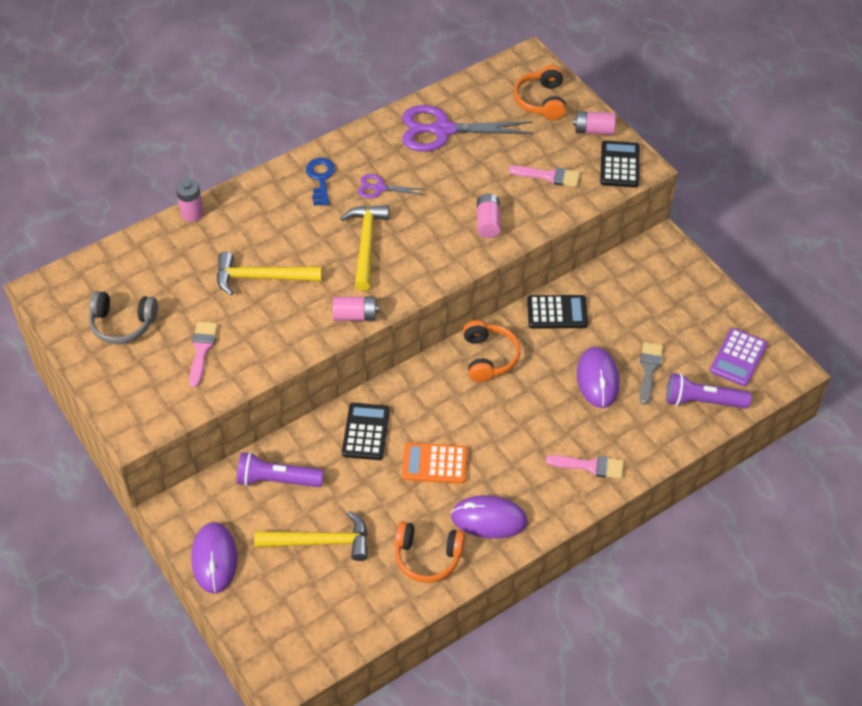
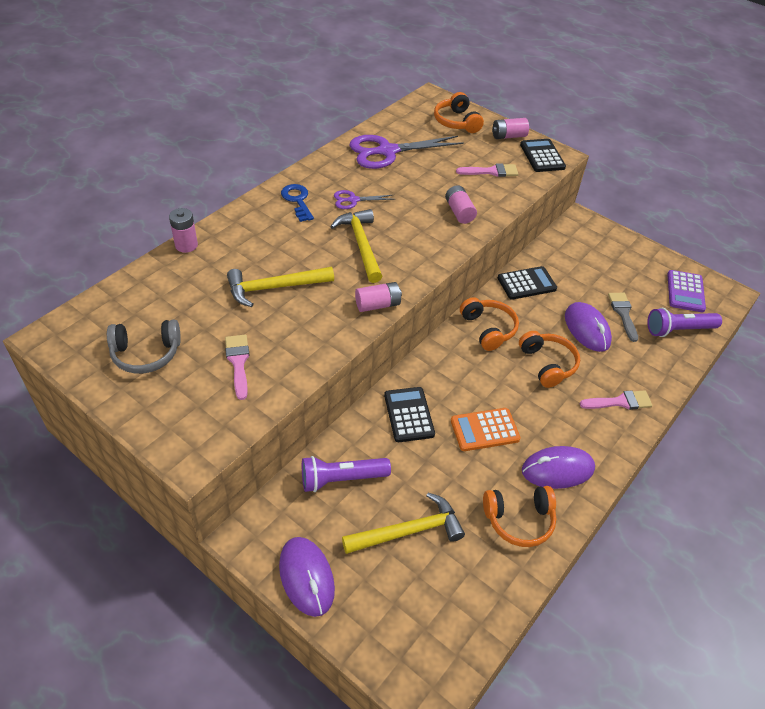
camera: 20 degrees left, 5 degrees down
none -> orange headphones [519,331,580,388]

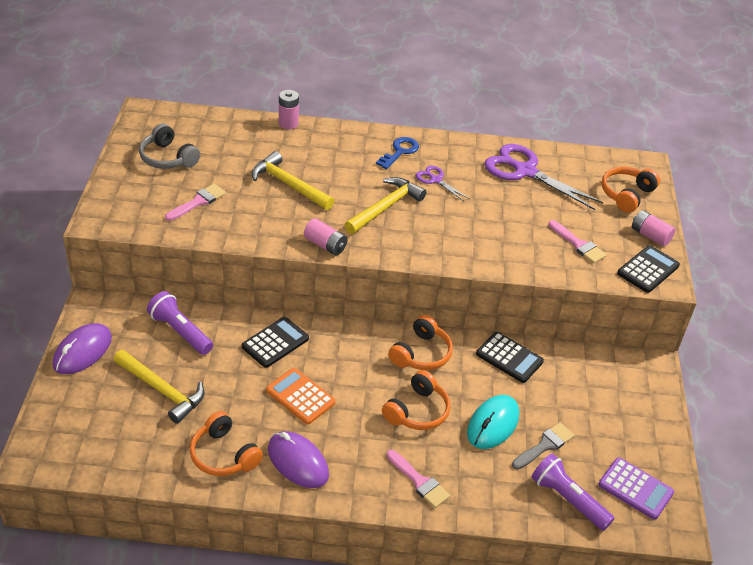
camera: 55 degrees right, 5 degrees down
pink battery [445,185,477,224] -> none
purple mouse [565,302,612,352] -> turquoise mouse [467,395,519,449]
purple calculator [667,270,706,312] -> purple calculator turned 120 degrees counterclockwise [598,457,674,520]

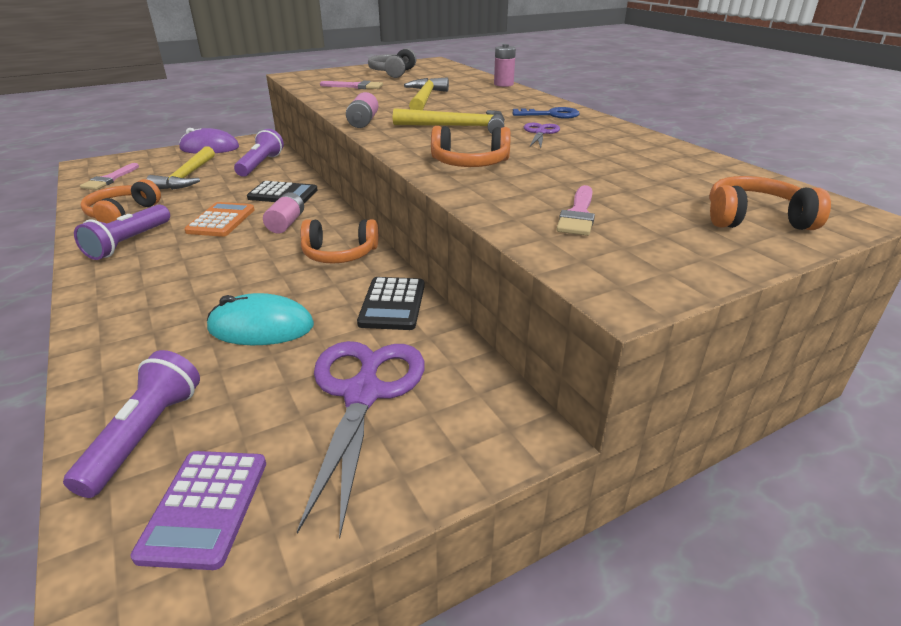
camera: 60 degrees right, 10 degrees down
purple mouse [268,431,329,488] -> purple flashlight [74,204,170,260]
orange headphones [382,370,451,430] -> orange headphones moved to [431,126,511,167]
pink brush [386,450,450,508] -> pink brush moved to [80,163,139,190]
purple scissors [484,144,603,210] -> purple scissors moved to [297,341,425,539]
grey brush [512,423,574,470] -> none
black calculator [617,245,680,293] -> none
pink battery [632,210,676,247] -> pink battery moved to [263,192,304,234]

